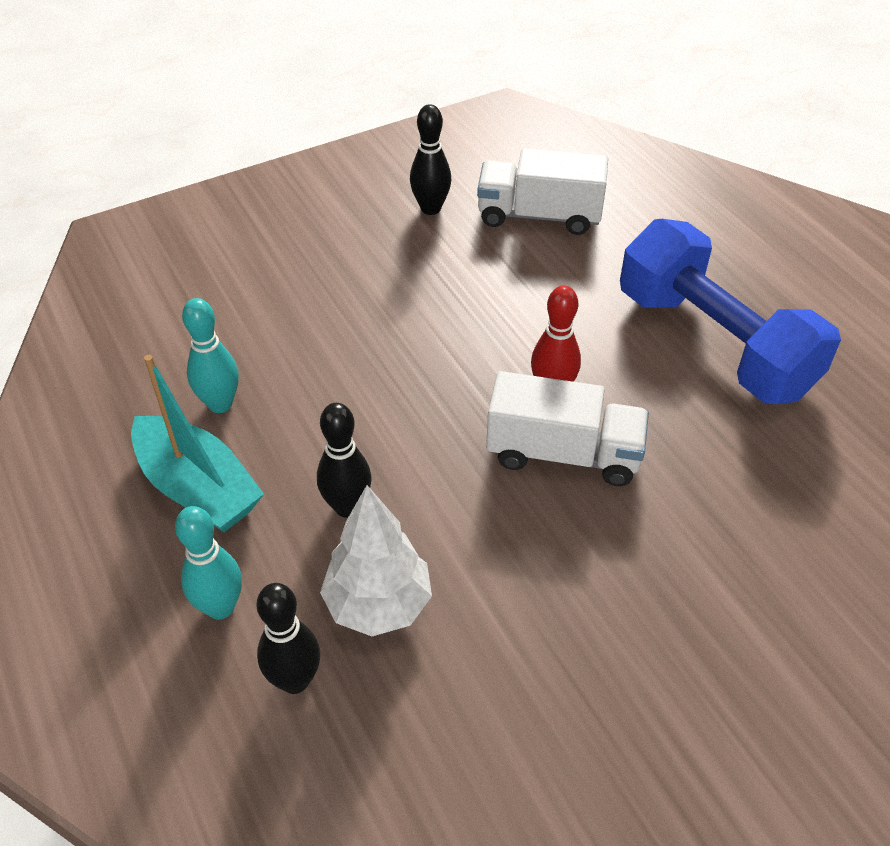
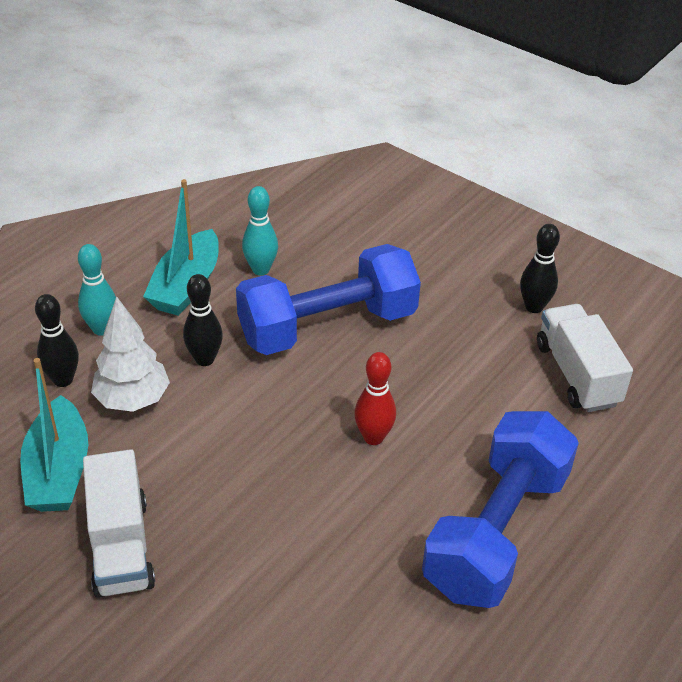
camera: 65 degrees right, 5 degrees down
white truck [486,371,649,486] -> white truck moved to [83,449,155,598]
none -> turquoise boat [20,358,88,512]
none -> blue dumbbell [236,244,421,355]

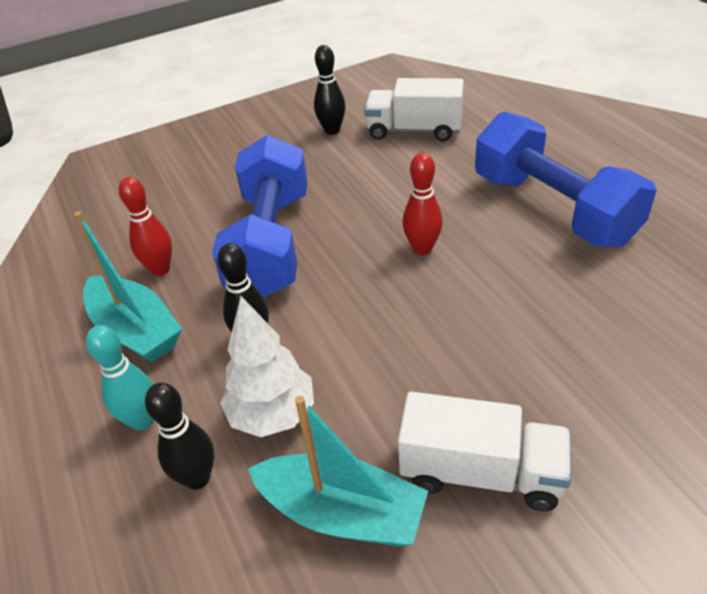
camera: 60 degrees left, 0 degrees up
turquoise bowling pin [242,186,278,275] -> red bowling pin [118,177,172,276]

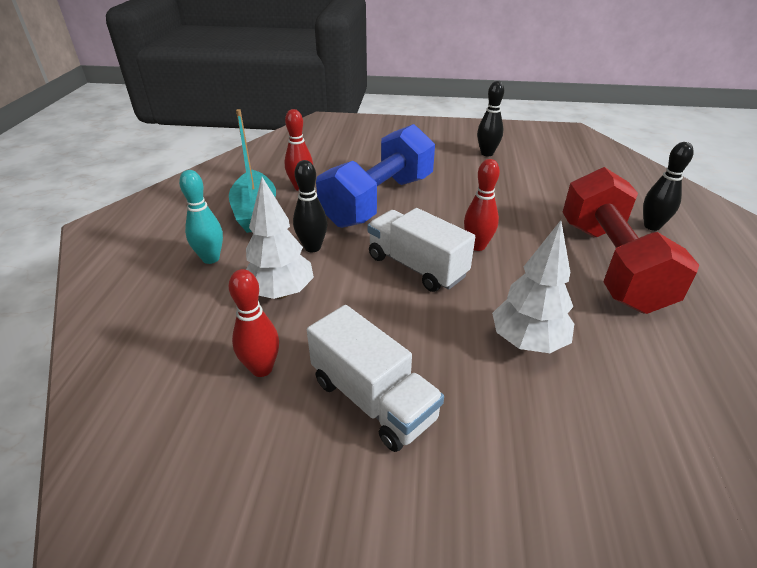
camera: 30 degrees right, 5 degrees down
black bowling pin [145,383,214,490] -> black bowling pin moved to [643,142,694,231]
turquoise boat [248,396,428,547] -> red bowling pin [229,269,279,377]
white truck [364,78,464,141] -> white truck moved to [368,208,475,292]
blue dumbbell [475,111,657,247] -> red dumbbell [563,167,699,314]
none -> white tree [492,220,574,353]

